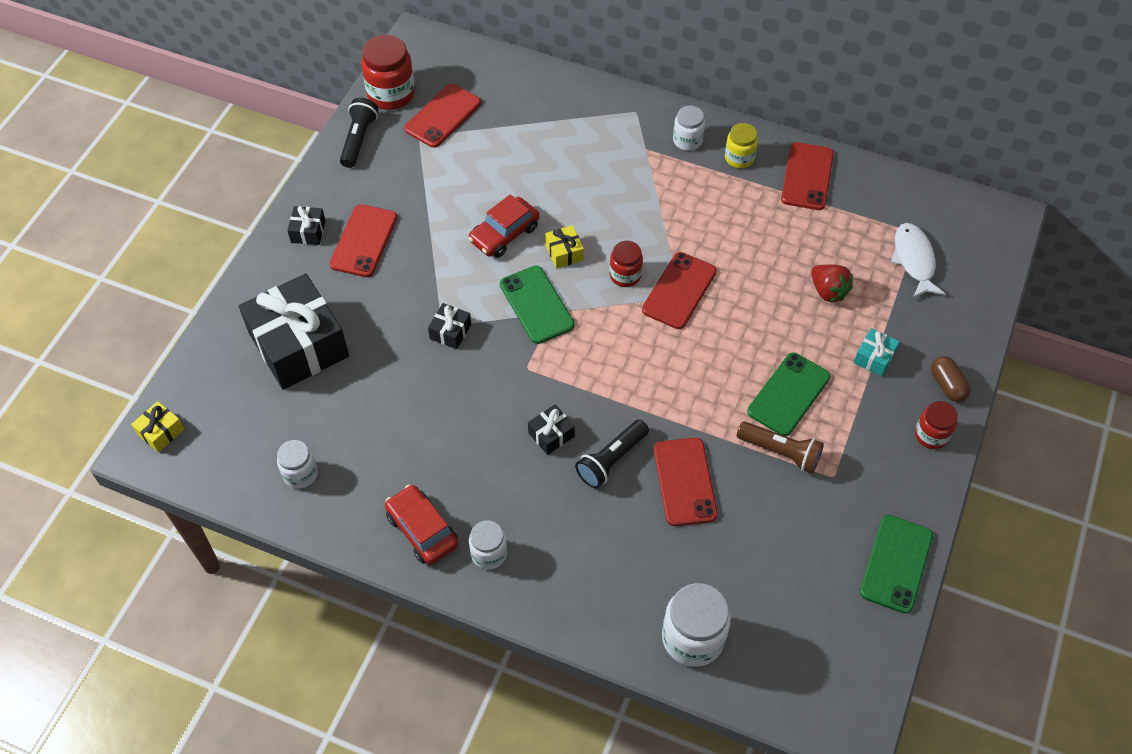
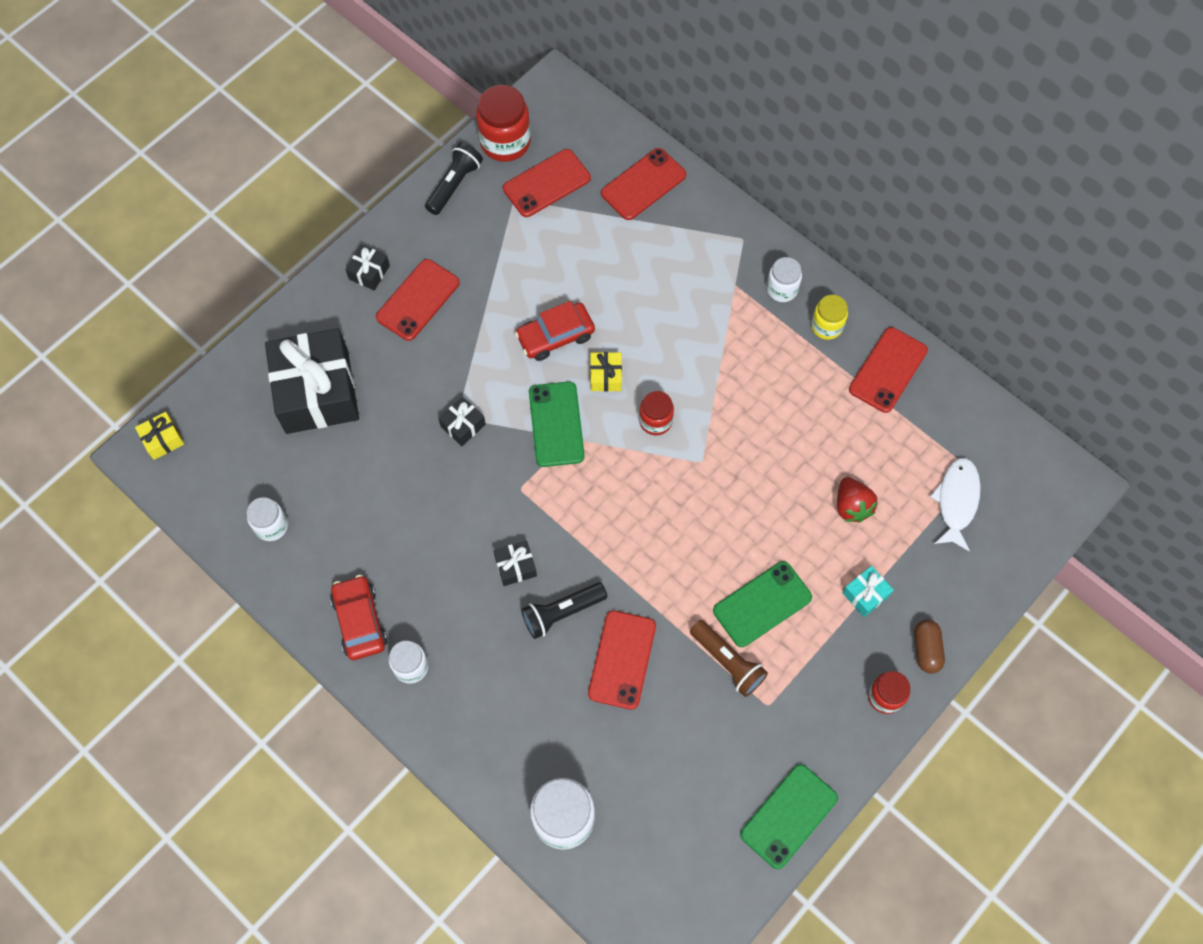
camera: 20 degrees right, 10 degrees up
red phone [642,252,717,329] -> red phone moved to [601,148,686,220]

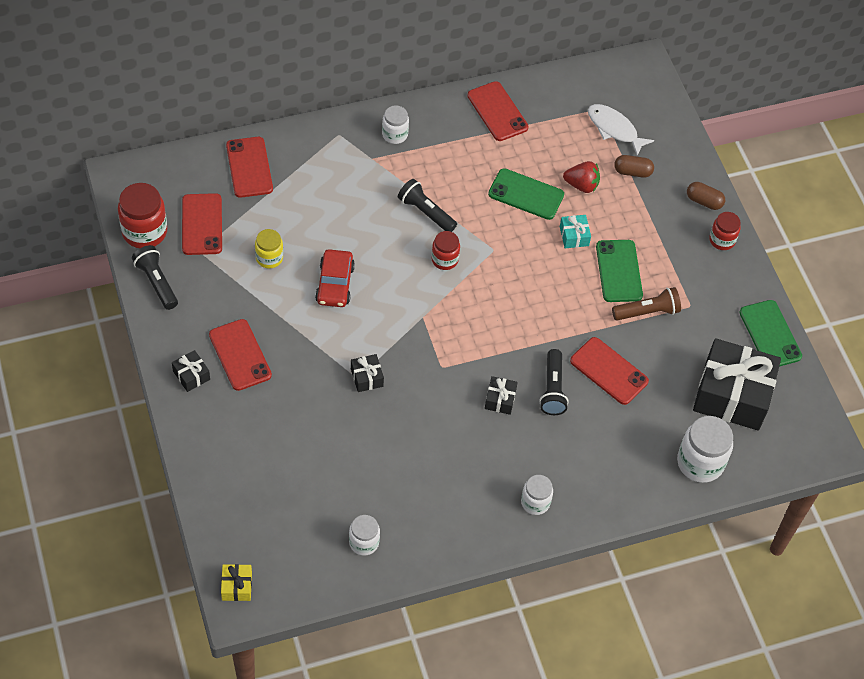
camera: 65 degrees left, 10 degrees down
black gift [265,328,359,434] -> black gift moved to [693,338,781,431]
red car [330,575,387,660] -> none
green phone [529,381,585,467] -> green phone moved to [488,168,564,220]
yellow gift [590,352,622,392] -> none
yellow jar [811,295,848,340] -> yellow jar moved to [255,229,283,268]
turquoise gift [842,566,894,617] -> turquoise gift moved to [560,215,591,248]
none -> black flashlight [398,179,457,232]
none -> brown capsule [614,155,654,178]

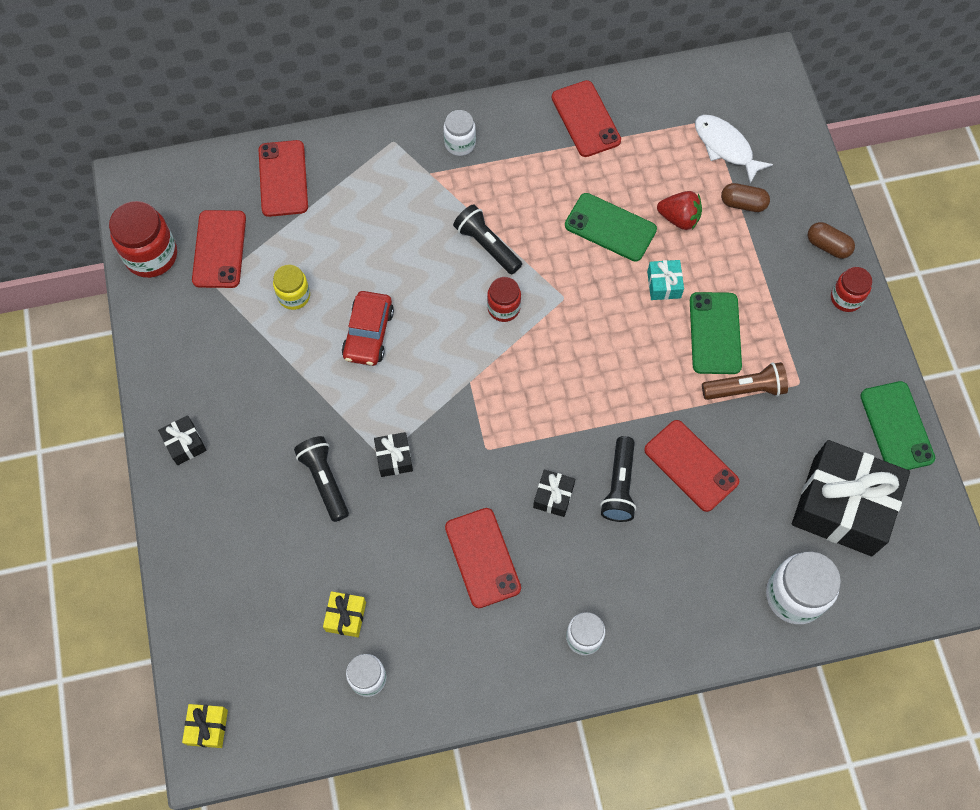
camera: 10 degrees right, 10 degrees up
black flashlight [132,245,178,310] -> black flashlight moved to [294,436,349,522]
red phone [209,319,272,391] -> red phone moved to [445,508,521,608]
none -> yellow gift [323,591,366,637]

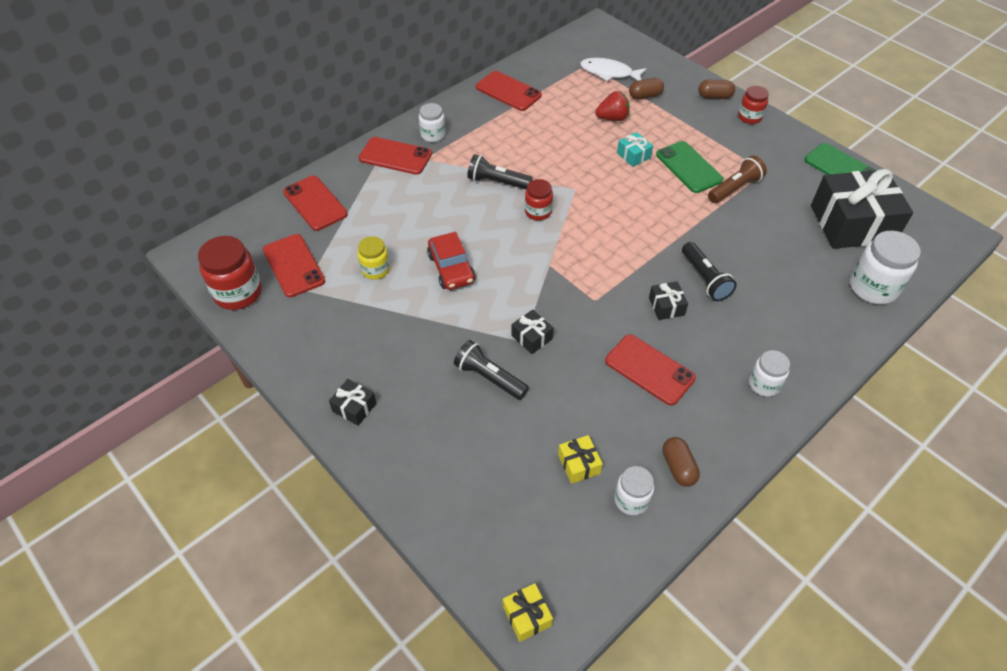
camera: 30 degrees left, 15 degrees down
green phone [565,193,657,262] -> none
red phone [644,420,739,512] -> red phone moved to [359,137,432,175]
none -> brown capsule [662,437,700,486]

